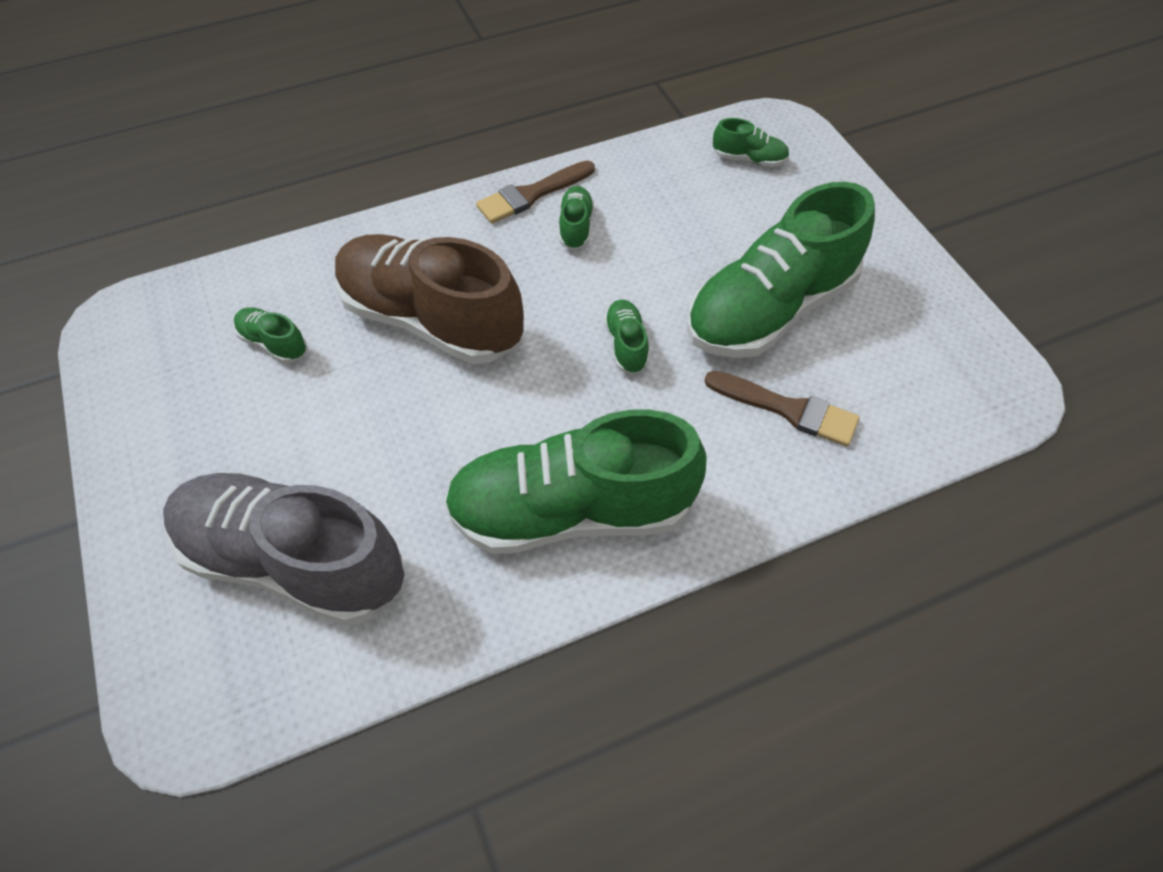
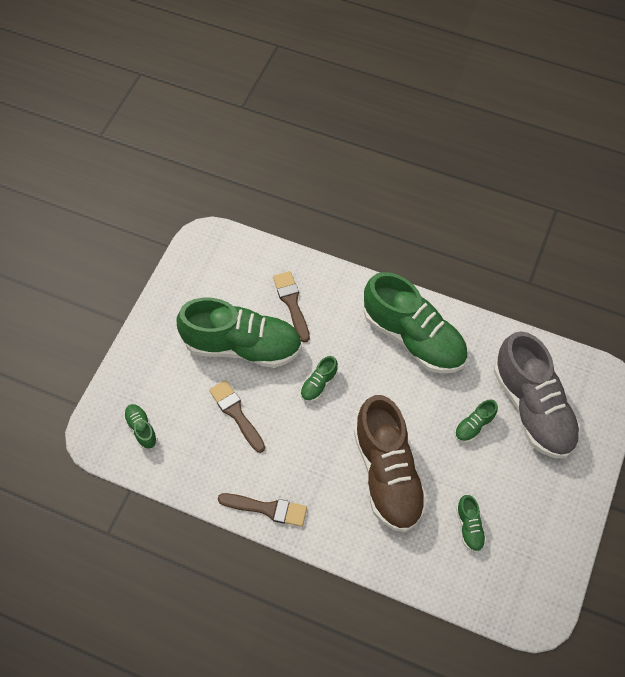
camera: 135 degrees left, 5 degrees up
green shoe [559,186,594,250] -> green shoe moved to [455,399,498,443]
none -> brown brush [209,380,265,453]

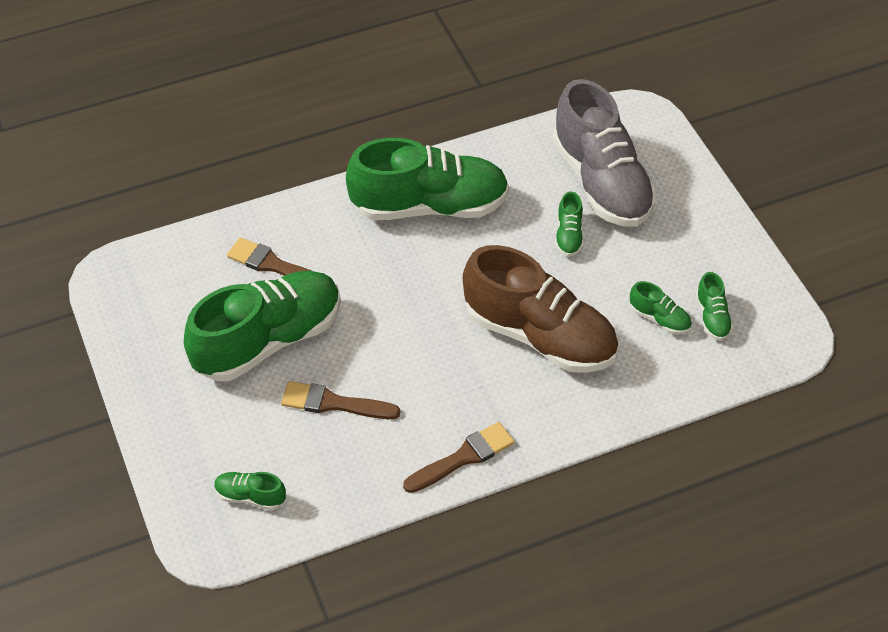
camera: 45 degrees left, 10 degrees down
green shoe [300,356,338,402] -> green shoe moved to [696,272,734,341]
grey shoe [494,331,581,458] -> grey shoe turned 45 degrees clockwise [552,79,657,227]

